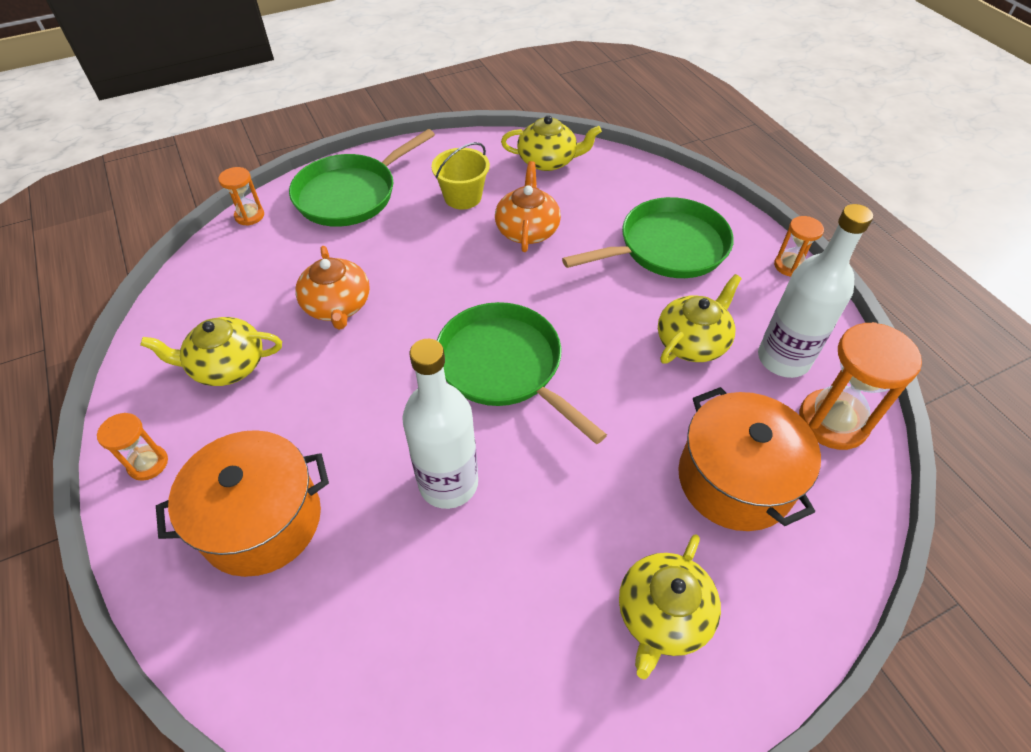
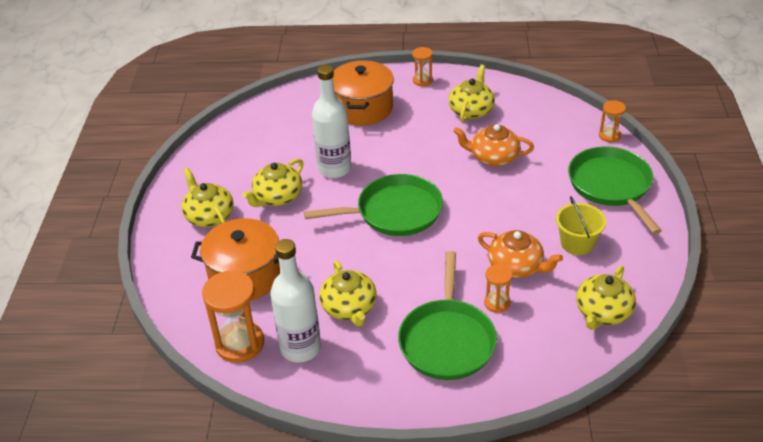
camera: 120 degrees right, 10 degrees down
orange hourglass [774,216,824,277] -> orange hourglass moved to [484,264,513,313]
none -> yellow teapot [242,159,303,207]

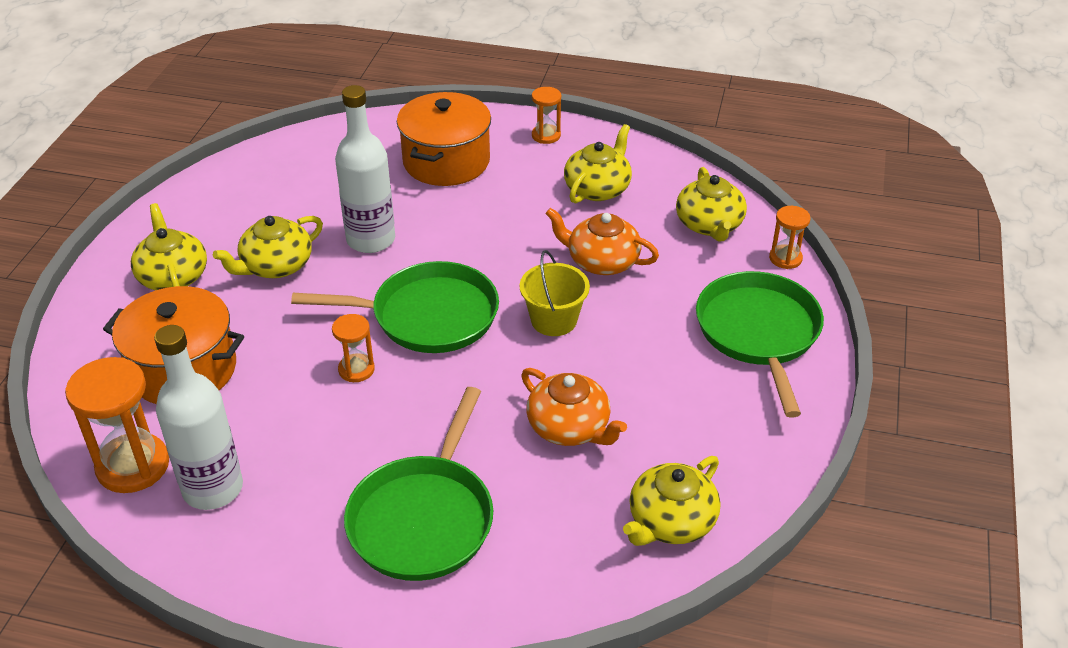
camera: 10 degrees right, 0 degrees up
yellow teapot [319,260,377,327] -> yellow teapot moved to [676,167,747,242]
orange hourglass [484,264,513,313] -> orange hourglass moved to [332,314,375,382]
yellow bucket [556,196,606,255] -> yellow bucket moved to [520,250,590,336]

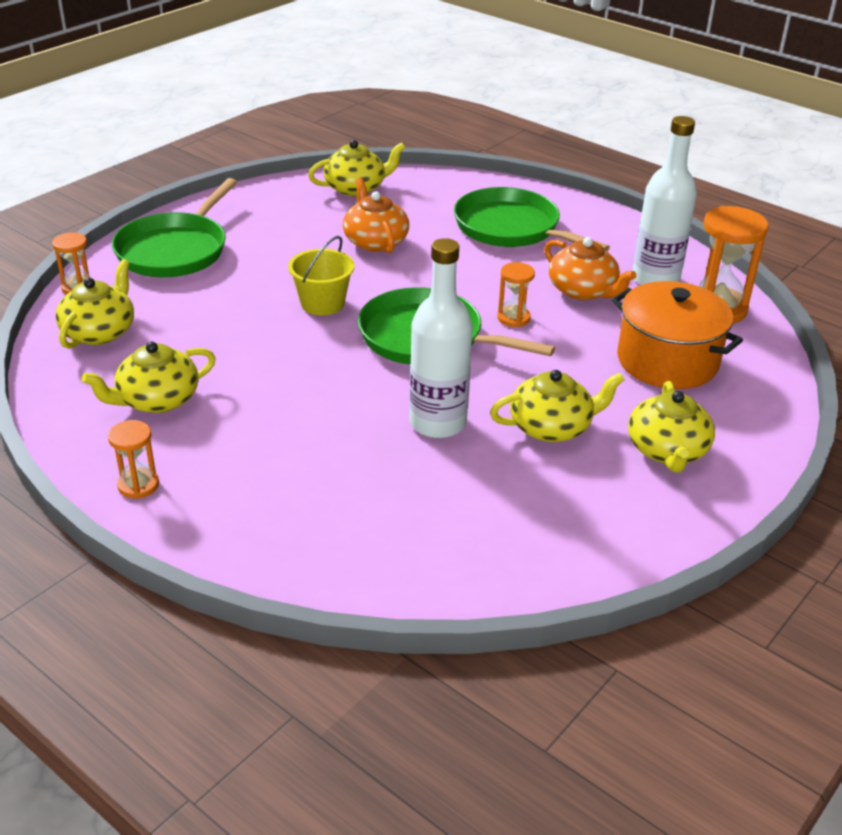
camera: 155 degrees left, 5 degrees down
green pan [344,387,493,581] -> green pan turned 90 degrees counterclockwise [454,187,610,251]
orange pot [397,92,491,186] -> none
orange teapot [545,208,659,275] -> orange teapot moved to [544,237,636,300]

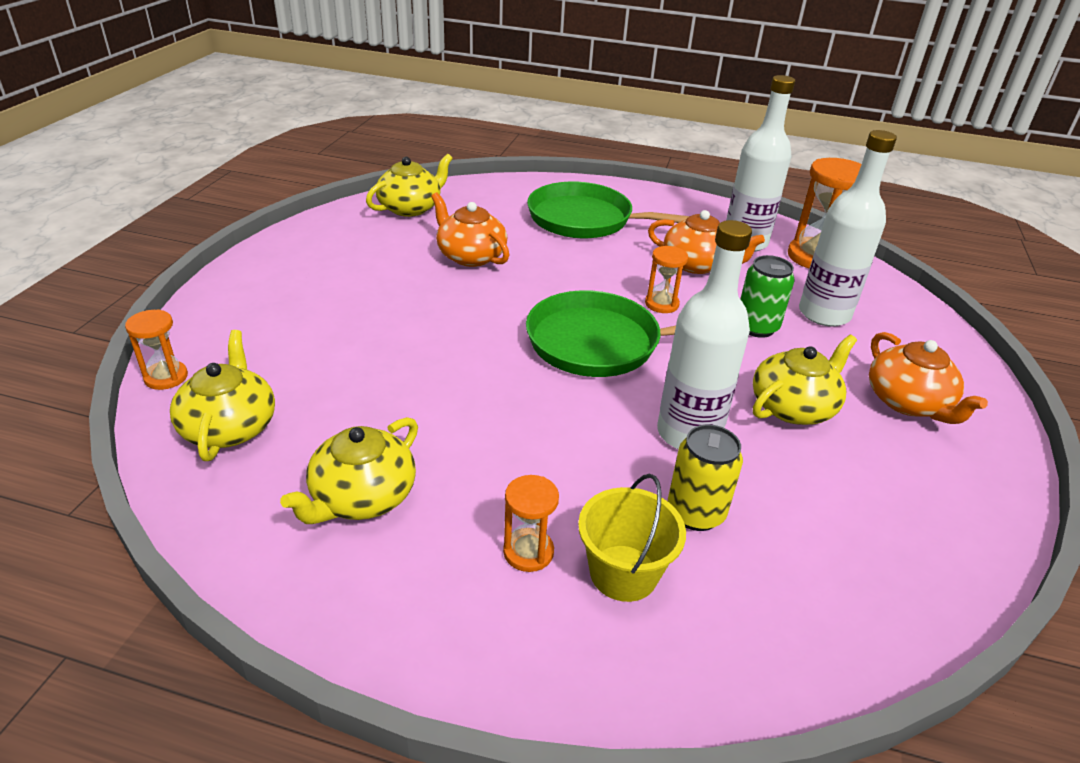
camera: 25 degrees left, 0 degrees up
orange hourglass [108,420,159,499] -> orange hourglass moved to [503,475,559,572]
green pan [112,178,237,277] -> none
yellow bucket [288,236,354,316] -> yellow bucket moved to [578,474,686,602]
orange pot [612,281,743,389] -> white bottle [799,130,897,327]
yellow teapot [628,381,715,473] -> orange teapot [869,332,988,424]
none -> yellow can [668,425,743,531]
none -> green can [740,255,794,338]

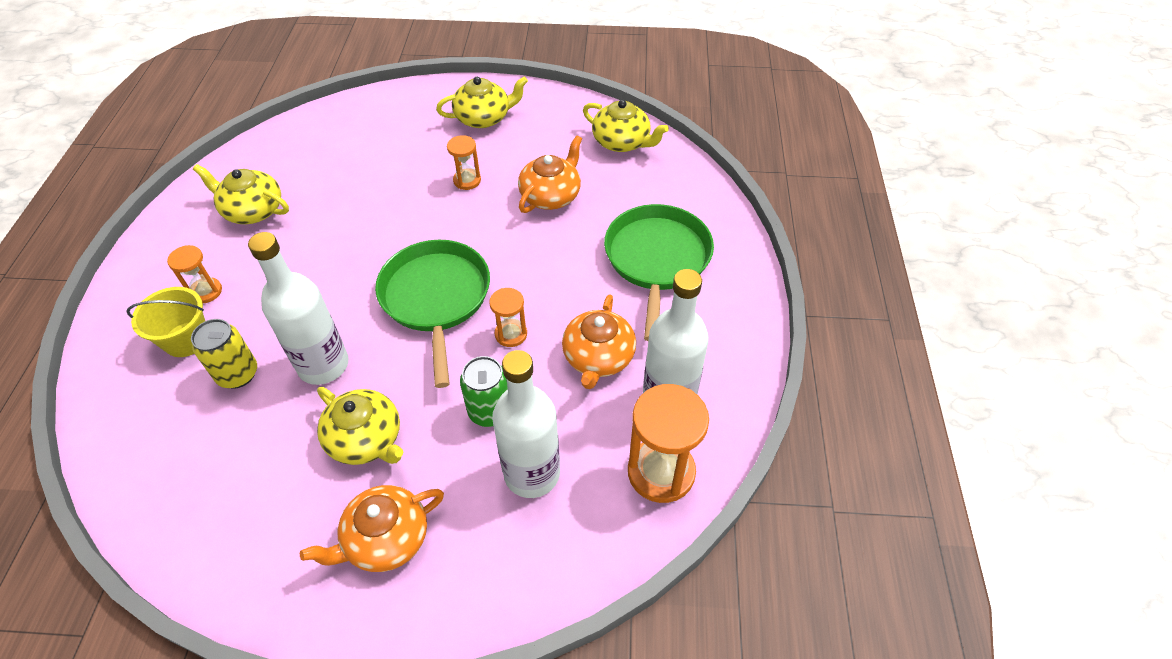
camera: 80 degrees right, 15 degrees up
orange hourglass [125,309,188,390] -> orange hourglass moved to [447,135,481,190]
yellow teapot [170,330,275,461] -> yellow teapot moved to [436,76,528,128]

